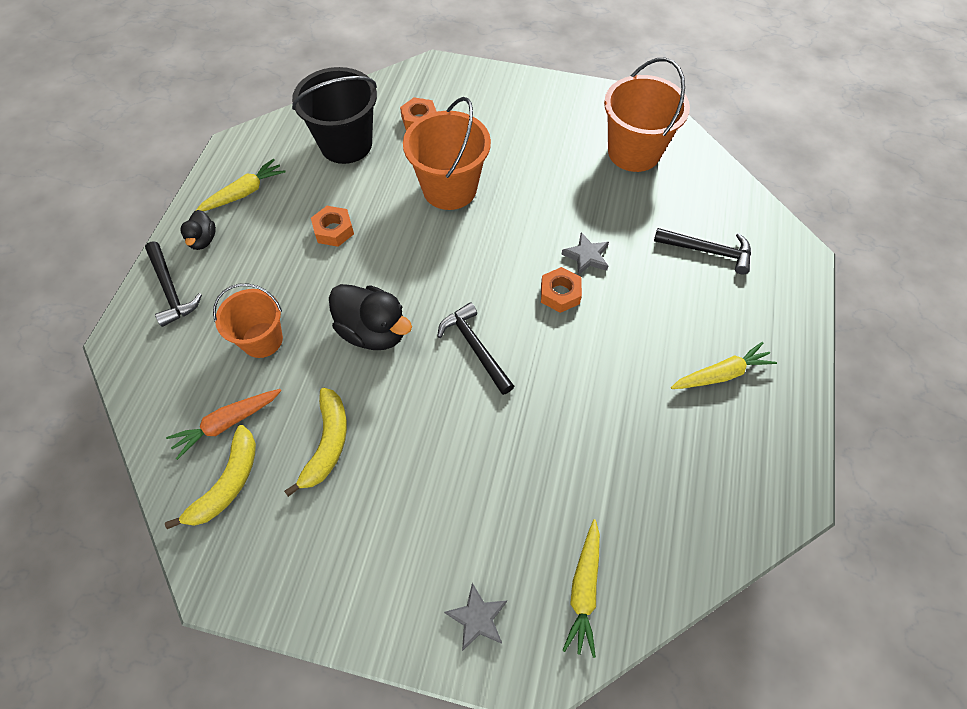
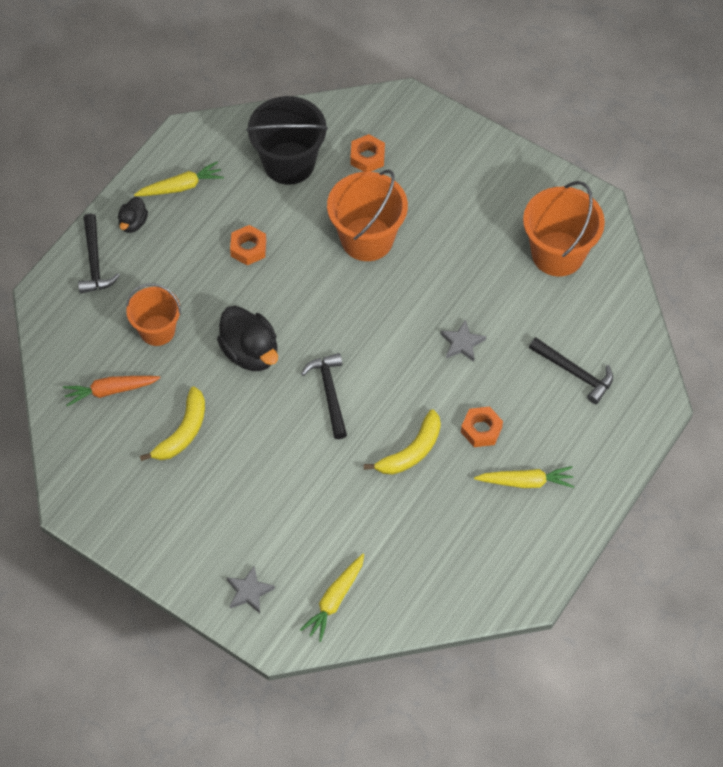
camera: 20 degrees right, 0 degrees up
yellow banana [165,425,256,529] -> yellow banana moved to [364,409,441,475]
orange nut [541,267,582,313] -> orange nut moved to [461,407,503,447]

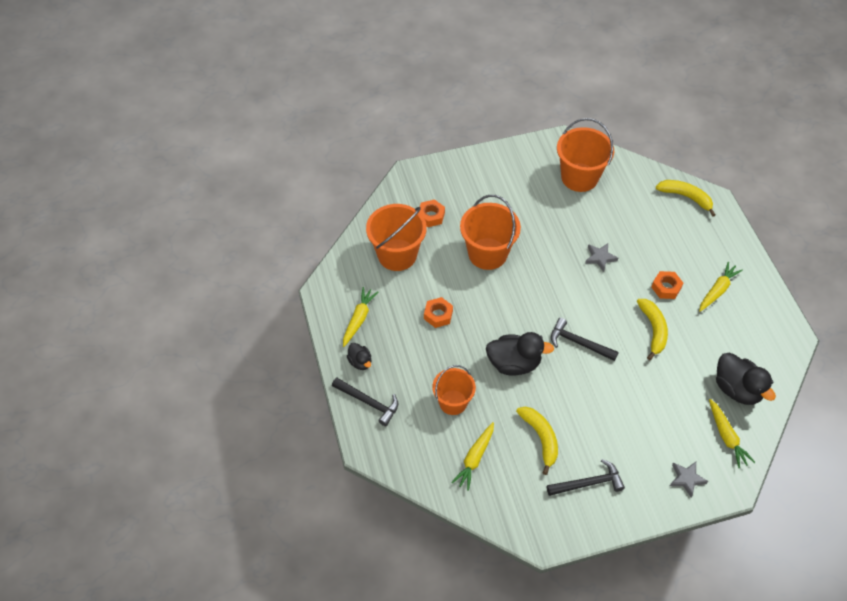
camera: 50 degrees left, 5 degrees down
orange carrot [63,376,160,406] -> yellow carrot [451,422,494,491]
black bucket [246,96,328,185] -> orange bucket [366,204,427,271]
black hammer [529,337,613,404] -> black hammer moved to [547,459,625,496]
none -> yellow banana [656,180,715,217]
none -> black duck [716,353,776,405]

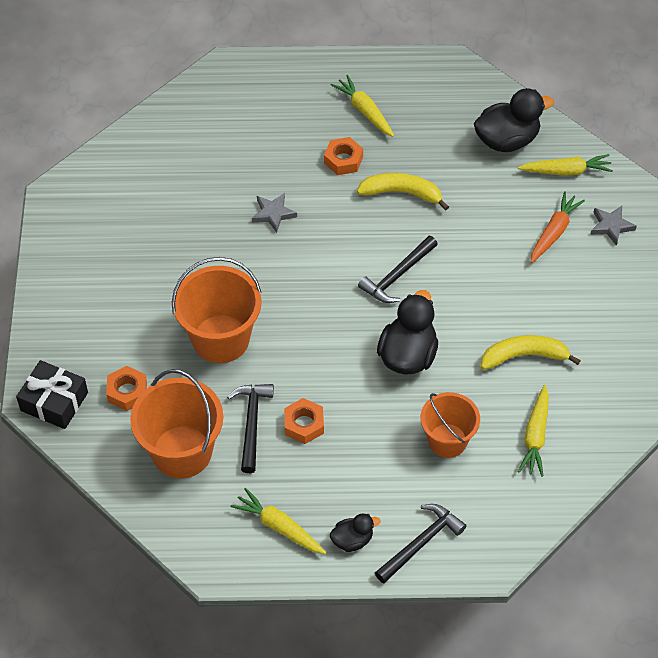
camera: 75 degrees left, 0 degrees up
yellow carrot [451,422,494,491] -> yellow carrot turned 60 degrees clockwise [518,385,549,476]
black hammer [547,459,625,496] -> black hammer moved to [227,384,274,473]
orange bucket [557,118,614,192] -> none
yellow banana [656,180,715,217] -> none
none -> black gift [16,360,88,429]
none -> orange carrot [531,191,585,263]

